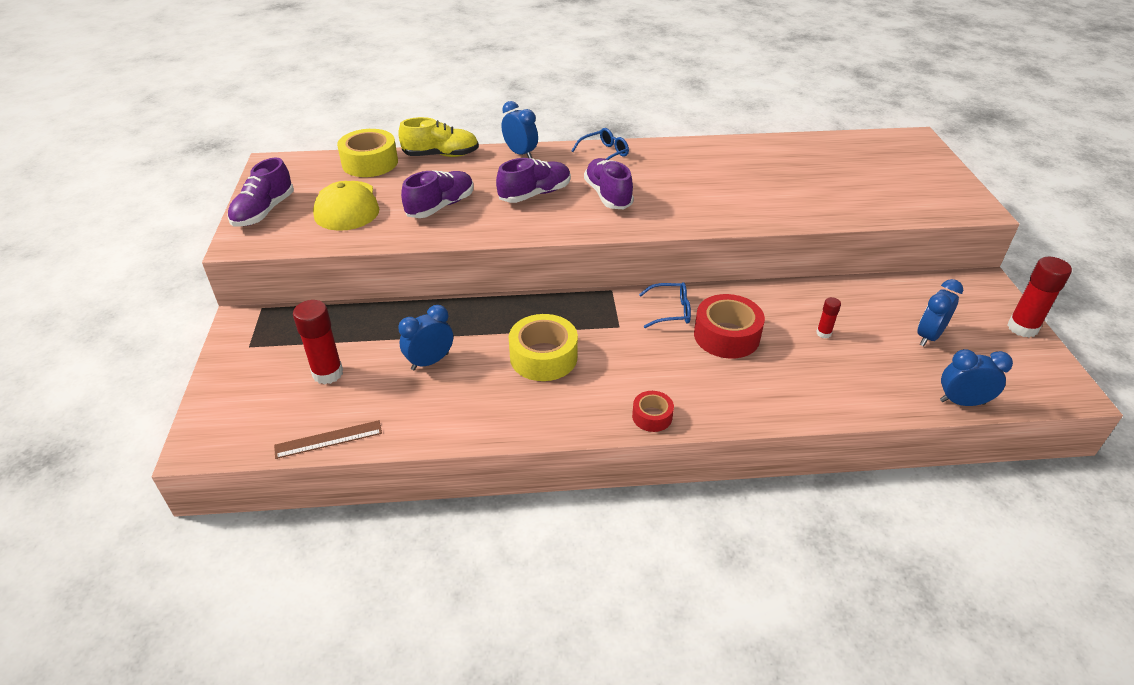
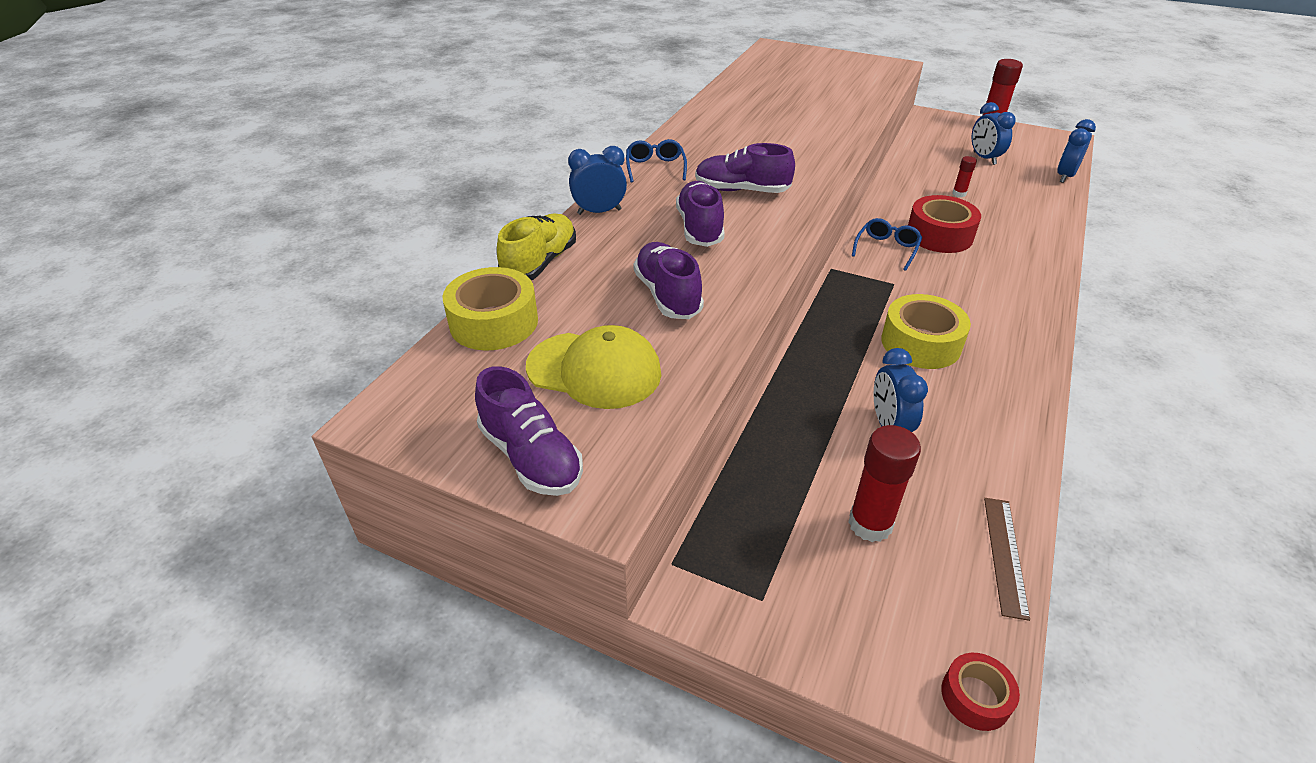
camera: 60 degrees left, 0 degrees up
red tape [632,391,674,432] -> red tape moved to [941,653,1020,731]

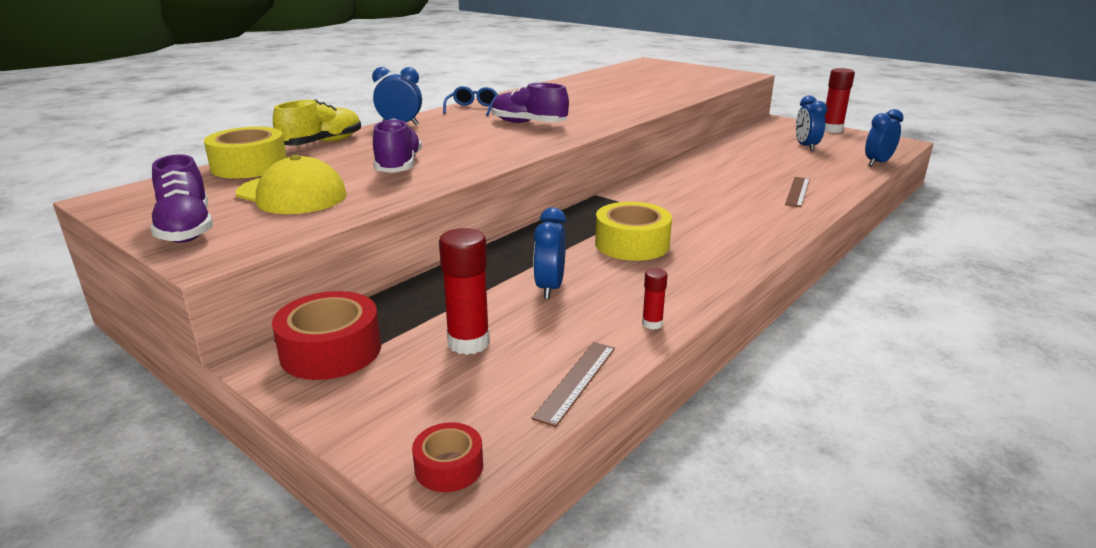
camera: 15 degrees right, 15 degrees down
purple shoe [676,181,725,247] -> none
blue glasses [852,218,922,271] -> none
red tape [908,195,981,253] -> red tape moved to [272,291,381,380]
red glue stick [952,156,977,197] -> red glue stick moved to [642,268,668,330]
none -> brown ruler [785,177,810,207]

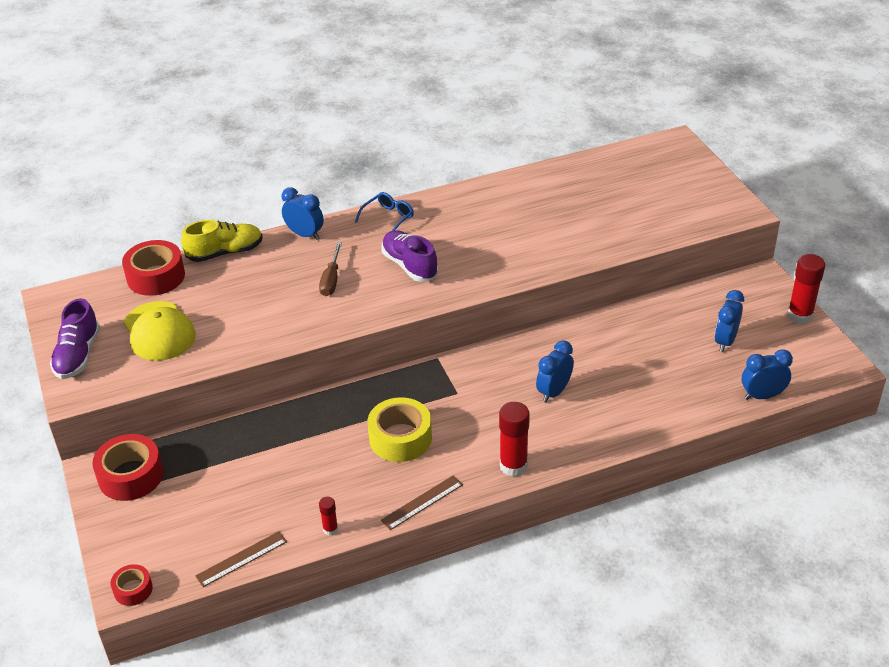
camera: 30 degrees right, 15 degrees up
yellow tape [204,127,287,178] -> red tape [122,240,185,296]
purple shoe [373,118,422,173] -> none
red glue stick [439,228,490,355] -> red glue stick moved to [499,402,530,477]
blue clock [533,207,566,299] -> blue clock moved to [536,340,574,403]
brown ruler [785,177,810,207] -> brown ruler moved to [381,476,463,530]
none -> brown screwdriver [319,242,342,296]

